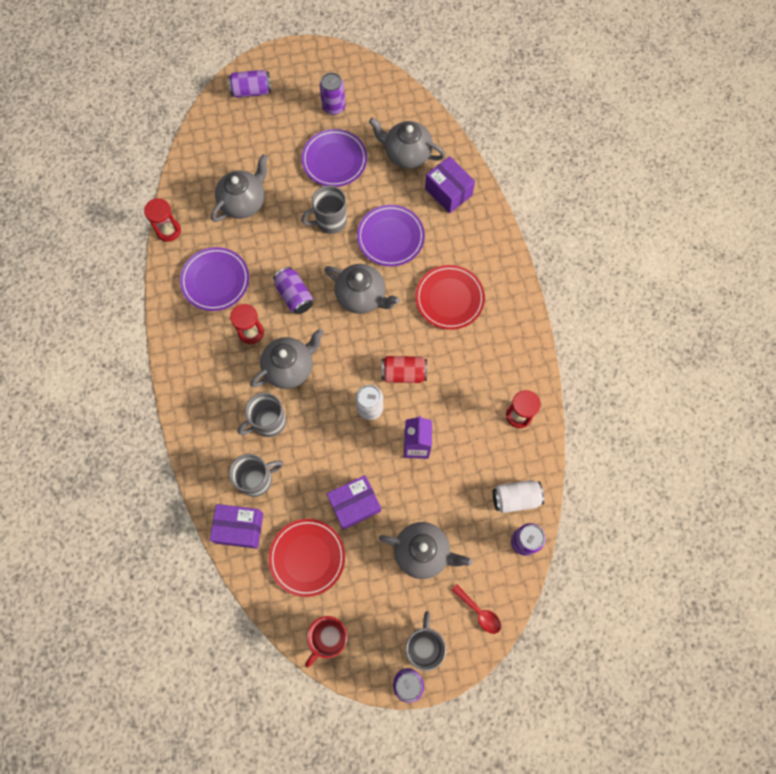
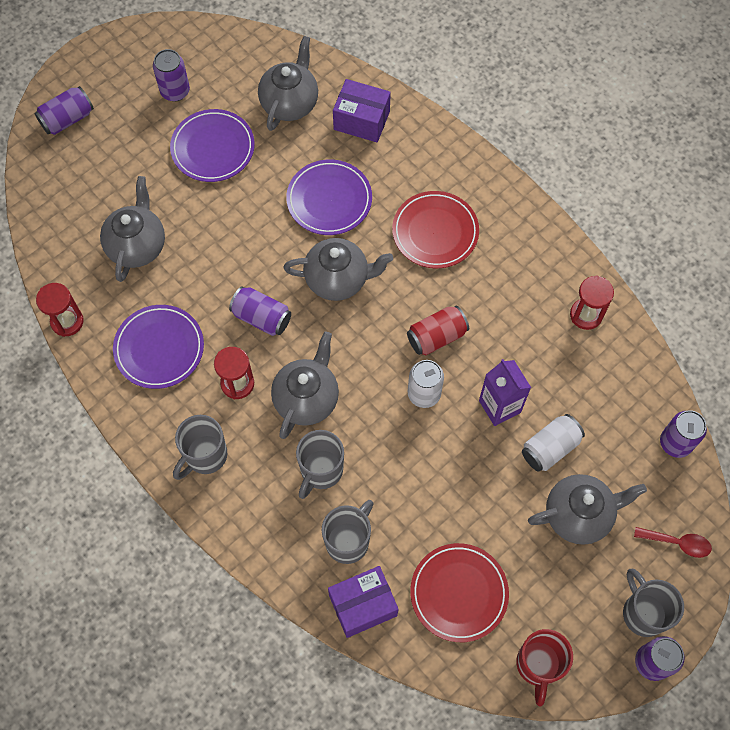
camera: 30 degrees left, 5 degrees down
grey mug [301,185,347,234] -> grey mug moved to [173,415,227,480]
purple box [327,475,381,530] -> none
grey teapot [369,118,445,169] -> grey teapot turned 120 degrees clockwise [258,36,318,131]
white can [493,480,544,513] -> white can moved to [522,414,585,472]

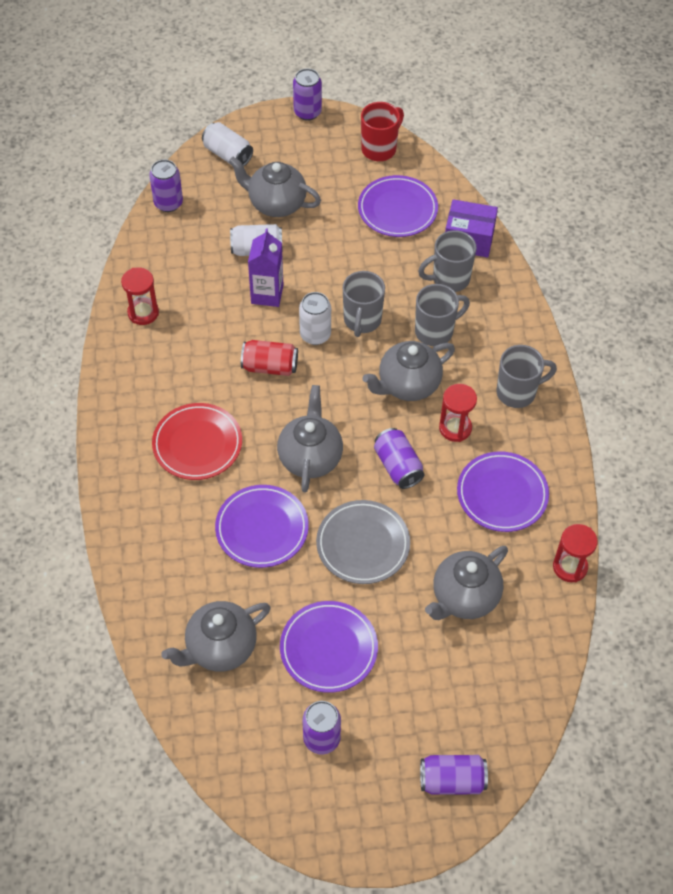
camera: 145 degrees left, 10 degrees down
grey teapot [283,238,393,301] -> grey teapot turned 60 degrees clockwise [277,385,343,493]
purple box [333,79,391,142] -> none
red plate [410,543,509,642] -> purple plate [358,175,438,237]
grey mug [623,569,684,637] -> grey mug moved to [343,271,385,337]
red spoon [634,527,712,558] -> white can [202,122,253,166]
none -> grey plate [316,500,410,584]

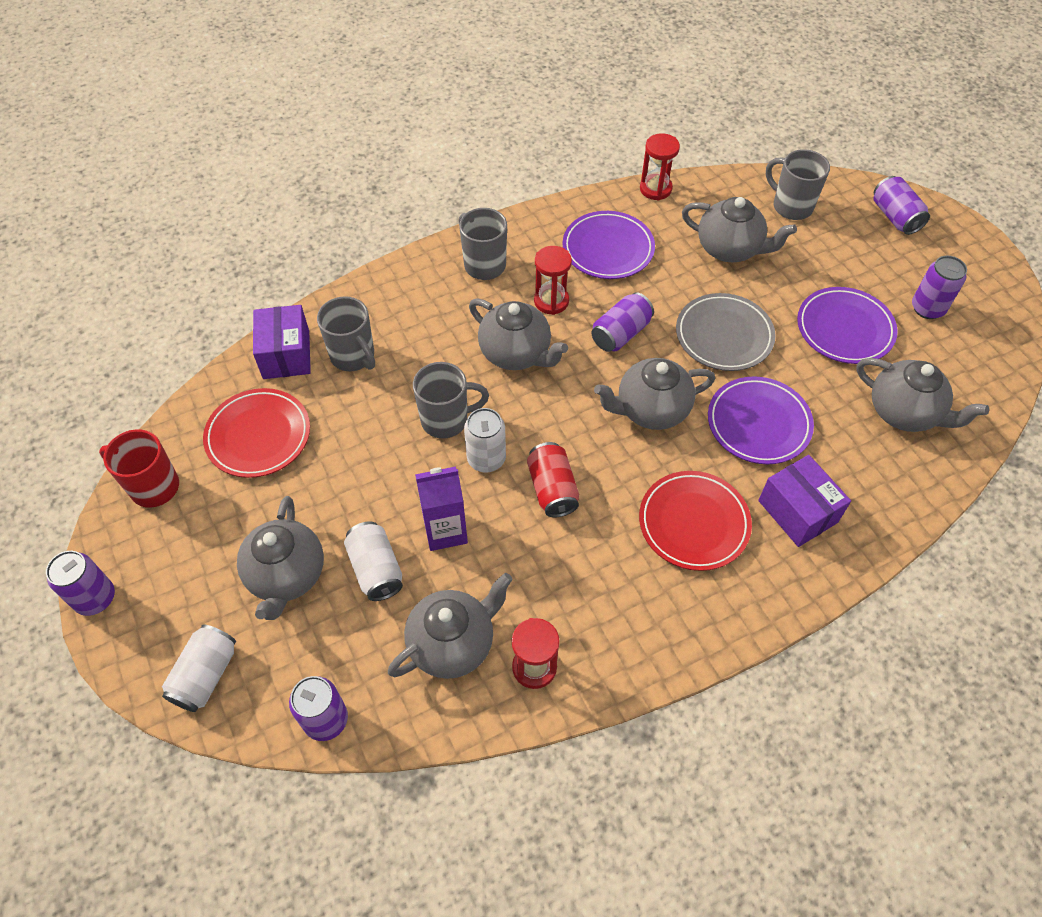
camera: 110 degrees left, 0 degrees up
purple plate [358,175,438,237] -> red plate [203,388,310,478]
grey mug [415,284,470,346] -> grey mug moved to [766,149,830,220]
none -> grey teapot [388,573,513,679]
none -> purple box [758,455,851,547]

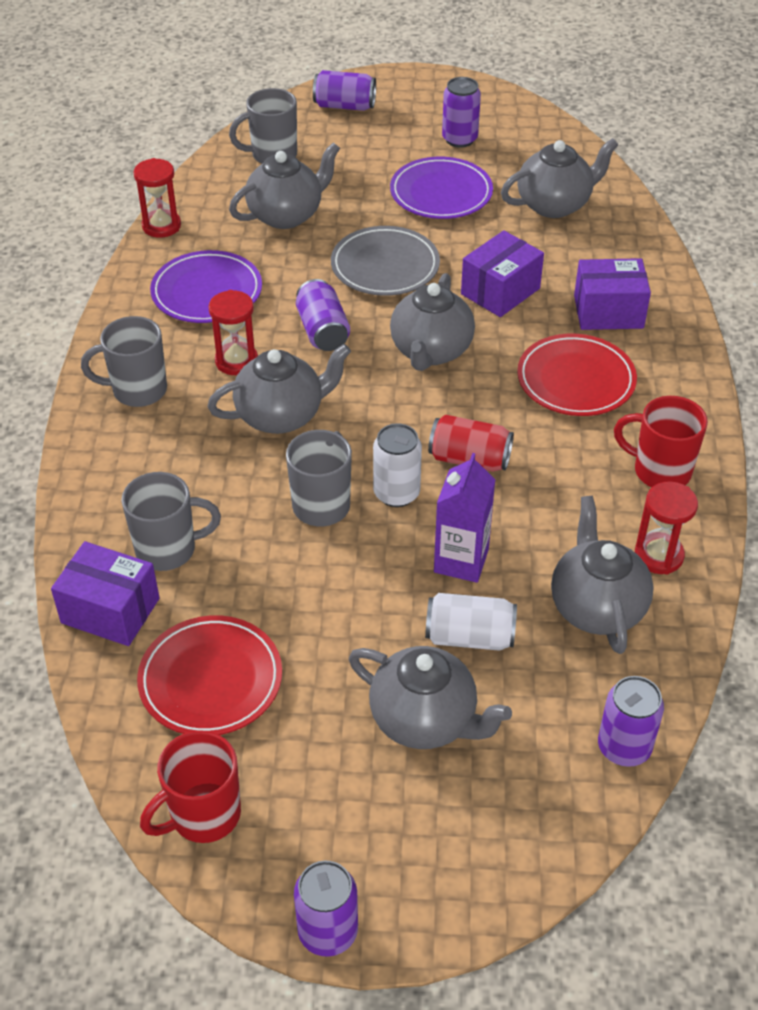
camera: 60 degrees left, 10 degrees down
white can [162,624,236,712] -> none
purple plate [708,376,814,464] -> purple box [461,230,544,317]
none -> red mug [614,396,708,487]

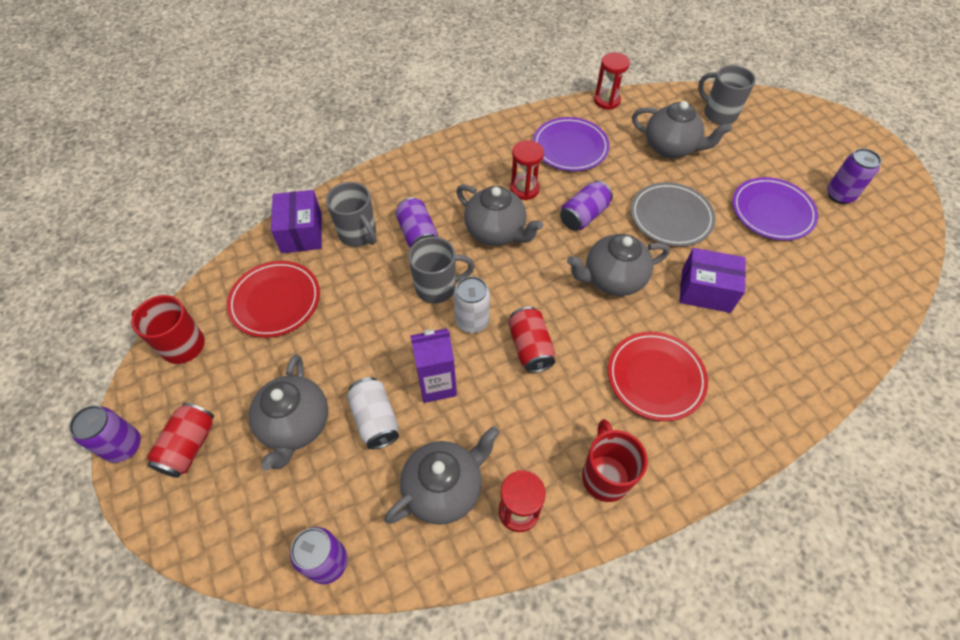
camera: 60 degrees right, 10 degrees up
grey mug [81,316,167,407] -> none
purple can [313,70,376,111] -> purple can moved to [395,197,438,248]
grey teapot [501,138,619,218] -> none
purple box [574,258,651,330] -> none
none -> red can [147,402,214,478]

